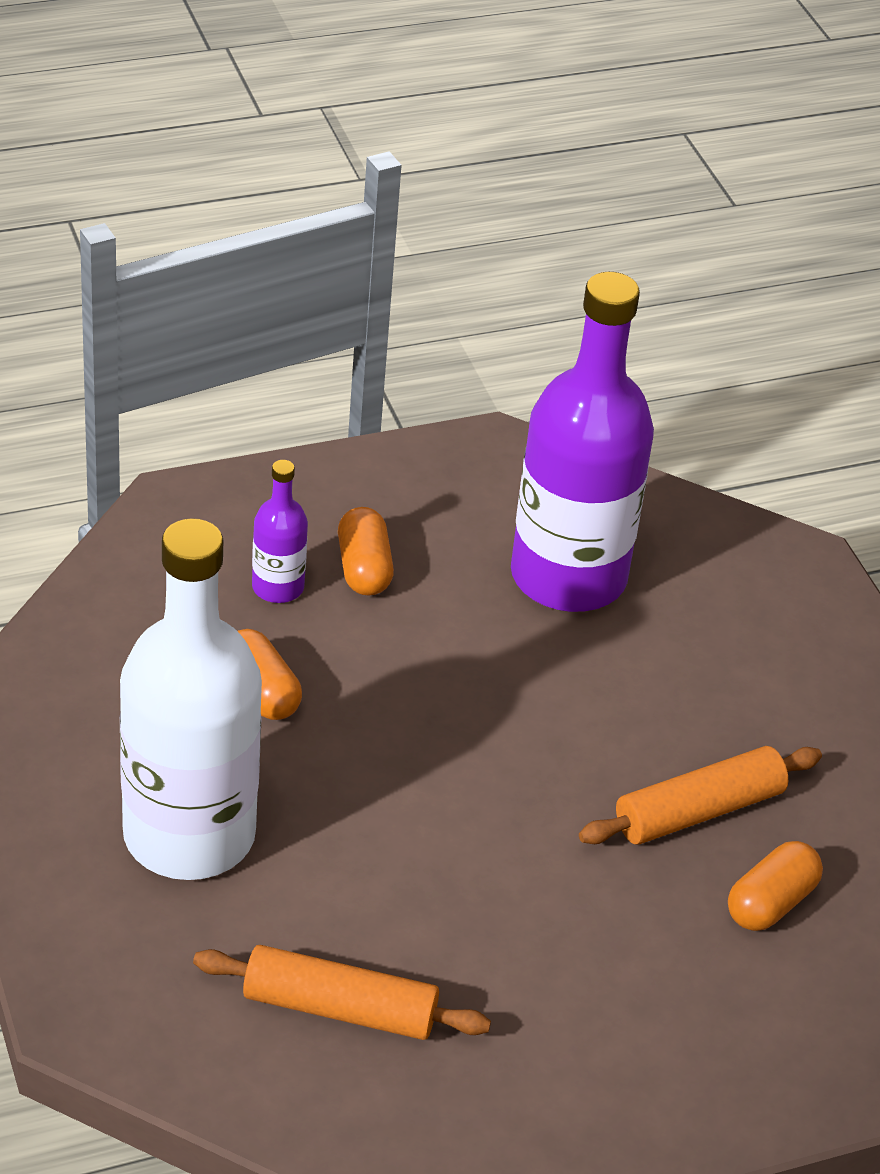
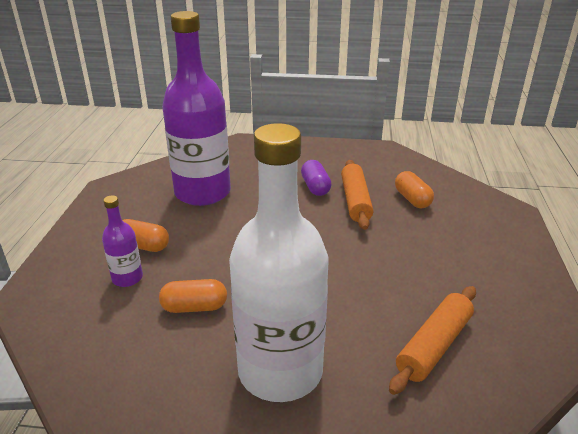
camera: 60 degrees left, 10 degrees down
none -> purple capsule [301,160,332,196]

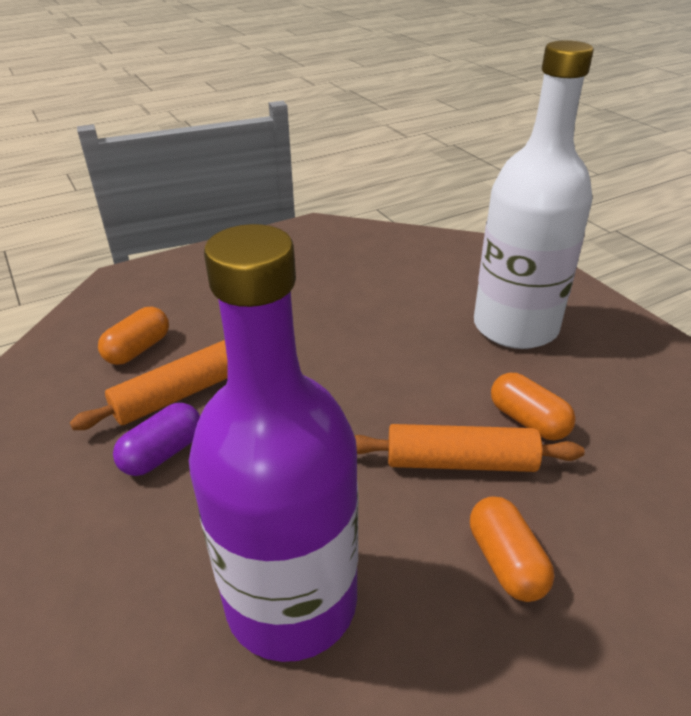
camera: 125 degrees left, 5 degrees up
purple bottle [102,195,143,287] -> none
orange rolling pin [389,286,476,395] -> orange rolling pin moved to [354,424,584,472]

